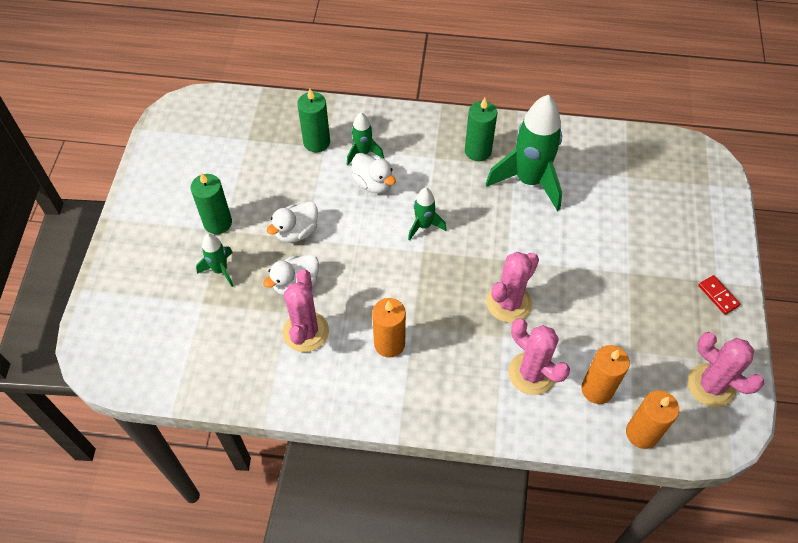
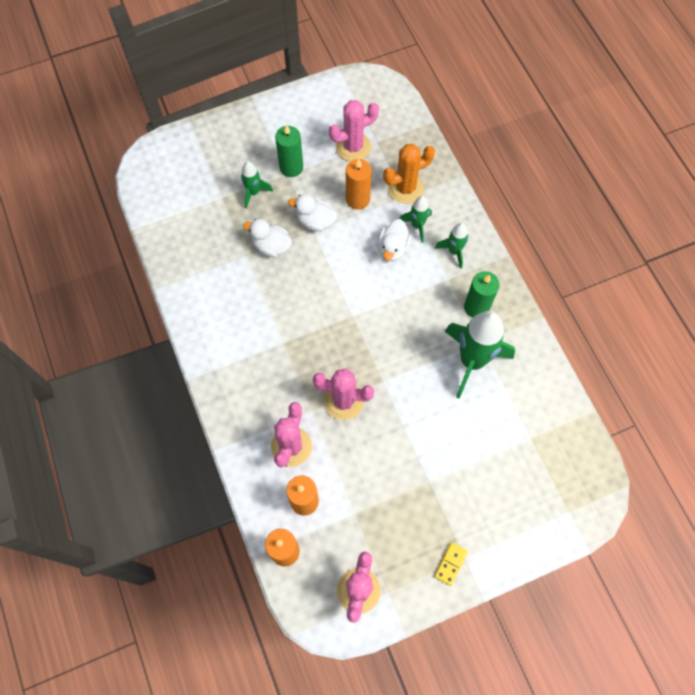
camera: 60 degrees right, 10 degrees up
pink cactus [283,269,329,352] -> pink cactus moved to [329,100,379,161]
green candle [297,89,330,152] -> orange cactus [383,144,435,204]
orange candle [372,298,406,358] -> orange candle moved to [346,159,372,209]
green rocket [408,188,446,241] -> green rocket moved to [435,223,468,269]
red domino [698,275,740,315] -> yellow domino [435,543,468,586]

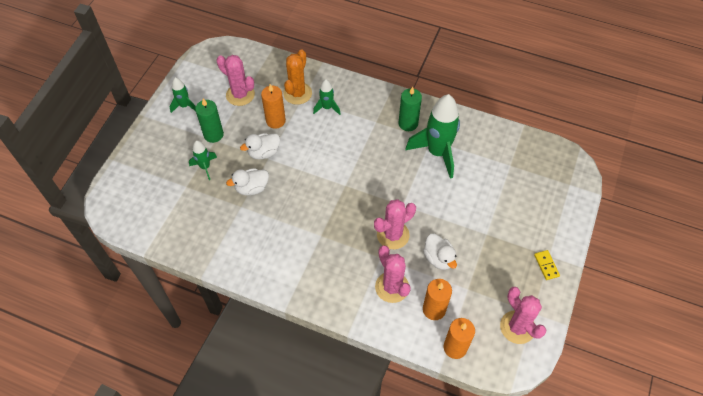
camera: 45 degrees left, 10 degrees down
pink cactus [329,100,379,161] -> pink cactus turned 75 degrees counterclockwise [217,55,255,106]
white duck [378,219,411,261] -> white duck moved to [423,234,457,270]
green rocket [435,223,468,269] -> green rocket moved to [170,77,196,113]

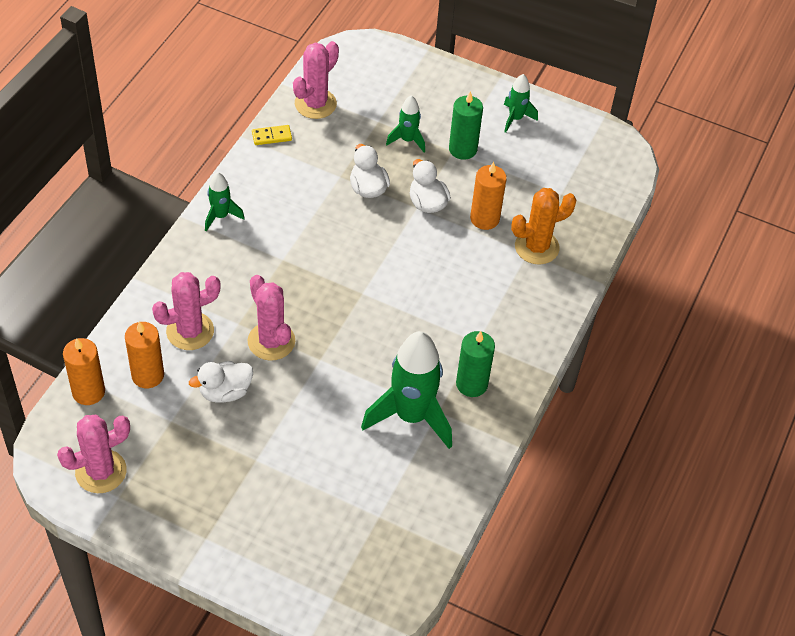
camera: 90 degrees right, 5 degrees down
pink cactus [217,55,255,106] -> pink cactus moved to [293,41,339,119]
orange cactus [283,49,312,105] -> orange cactus turned 45 degrees counterclockwise [511,188,577,265]
green rocket [313,79,340,115] -> green rocket moved to [205,172,245,232]
yellow domino [534,250,560,280] -> yellow domino moved to [252,125,292,145]

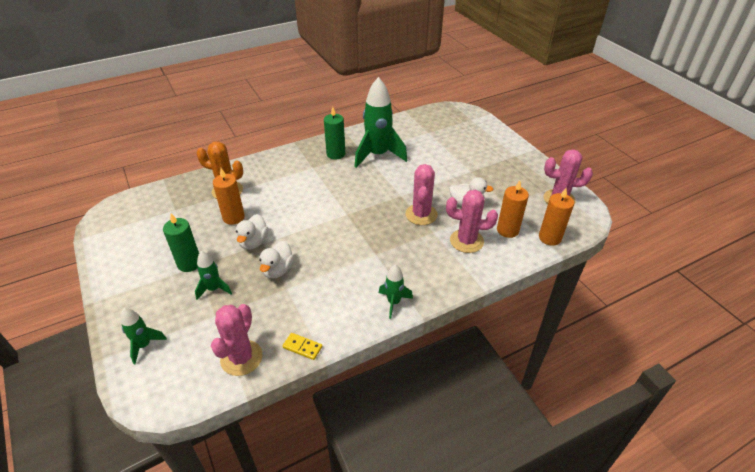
camera: 140 degrees left, 10 degrees down
pink cactus [293,41,339,119] -> pink cactus turned 60 degrees counterclockwise [211,304,262,376]
green rocket [504,74,538,133] -> green rocket moved to [121,308,167,364]

